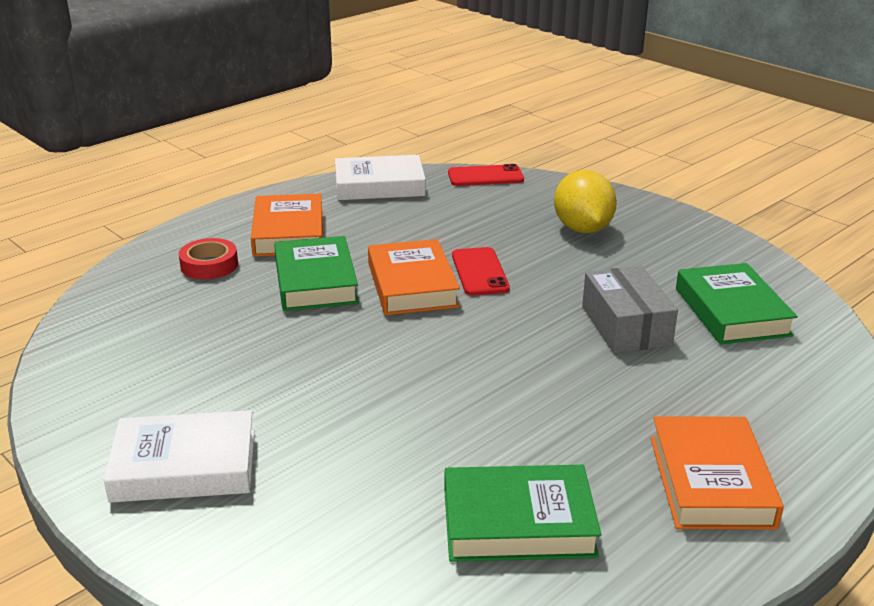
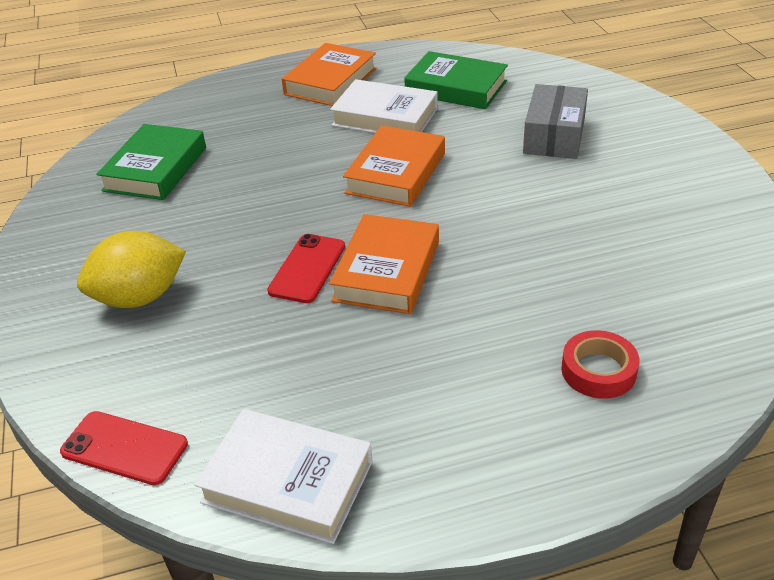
camera: 150 degrees left, 10 degrees up
white book [103,410,255,503] -> white book moved to [330,79,438,133]
orange book [251,194,323,257] -> orange book moved to [343,126,445,207]
green book [274,236,359,311] -> none
yellow lemon [554,170,617,233] -> yellow lemon turned 45 degrees clockwise [77,231,186,308]
grey box [582,266,678,353] -> grey box moved to [523,84,588,159]

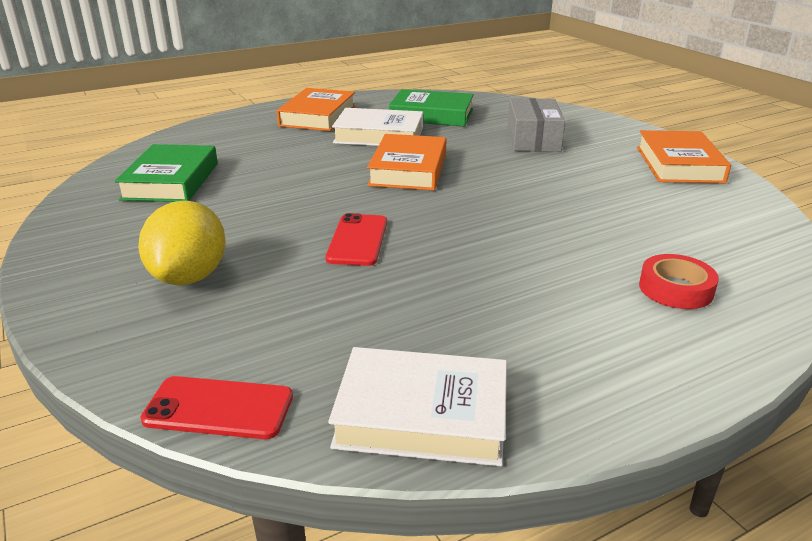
camera: 15 degrees left, 10 degrees down
yellow lemon [77,231,186,308] -> yellow lemon turned 45 degrees counterclockwise [138,201,226,285]
orange book [329,214,439,314] -> orange book moved to [637,130,731,183]

